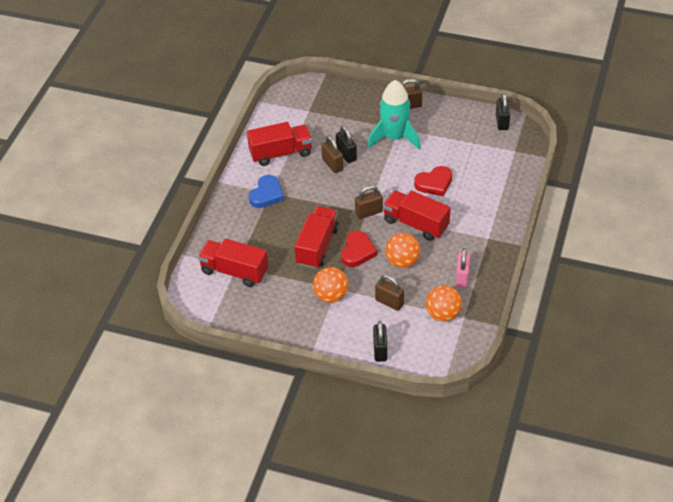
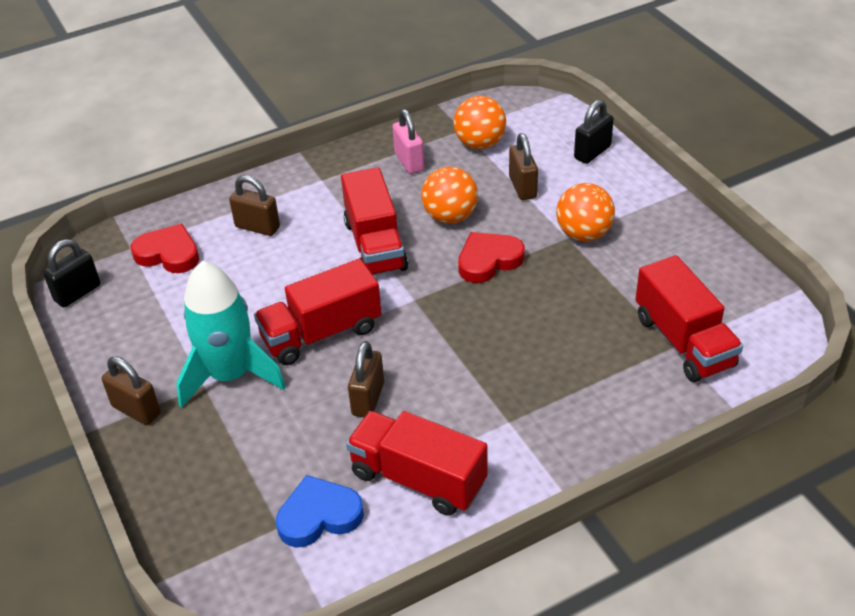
camera: 135 degrees left, 5 degrees down
blue heart [249,175,284,208] -> blue heart moved to [276,475,364,548]
red truck [295,206,339,269] -> red truck moved to [254,259,382,365]
black padlock [336,126,357,163] -> none
brown padlock [355,185,383,219] -> brown padlock moved to [229,175,280,236]
red heart [414,166,452,196] -> red heart moved to [131,224,199,273]
pink padlock [455,248,471,288] -> pink padlock turned 75 degrees counterclockwise [392,109,424,174]

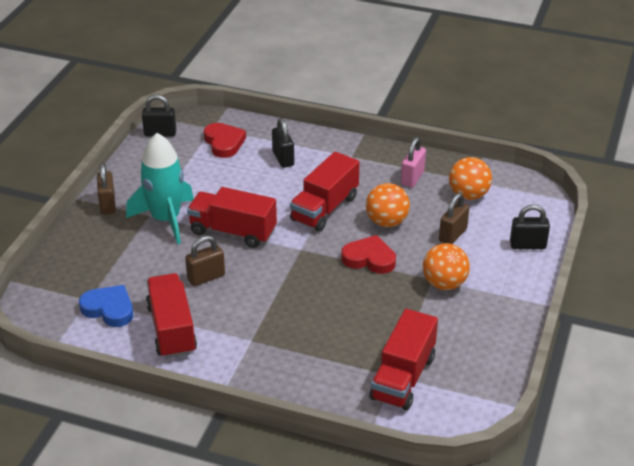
camera: 45 degrees right, 5 degrees down
brown padlock [229,175,280,236] -> black padlock [272,118,294,168]

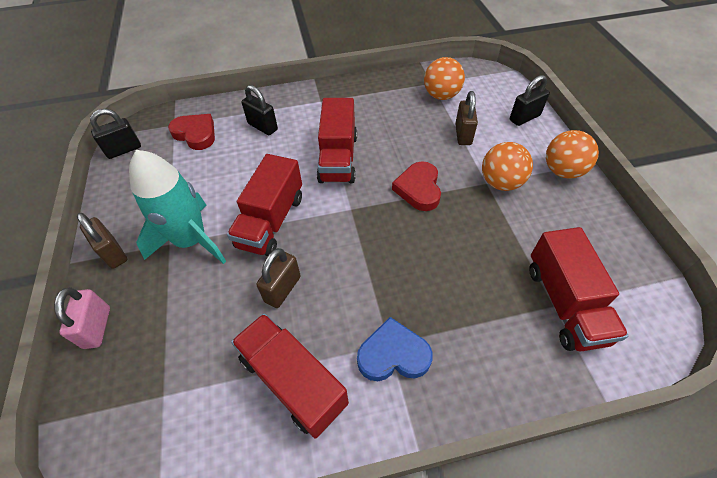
camera: 30 degrees left, 15 degrees up
blue heart [79,285,133,327] -> blue heart moved to [357,317,433,381]
red truck [187,187,277,248] -> red truck turned 60 degrees counterclockwise [227,154,302,256]
red heart [341,235,396,274] -> red heart turned 75 degrees counterclockwise [392,161,441,211]
orange ball [366,183,410,227] -> orange ball moved to [546,130,599,178]
pink padlock [401,137,426,188] -> pink padlock moved to [54,287,110,349]

